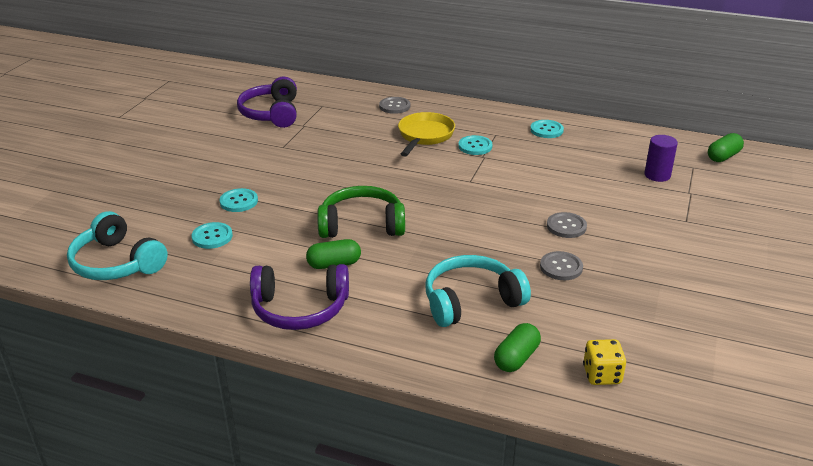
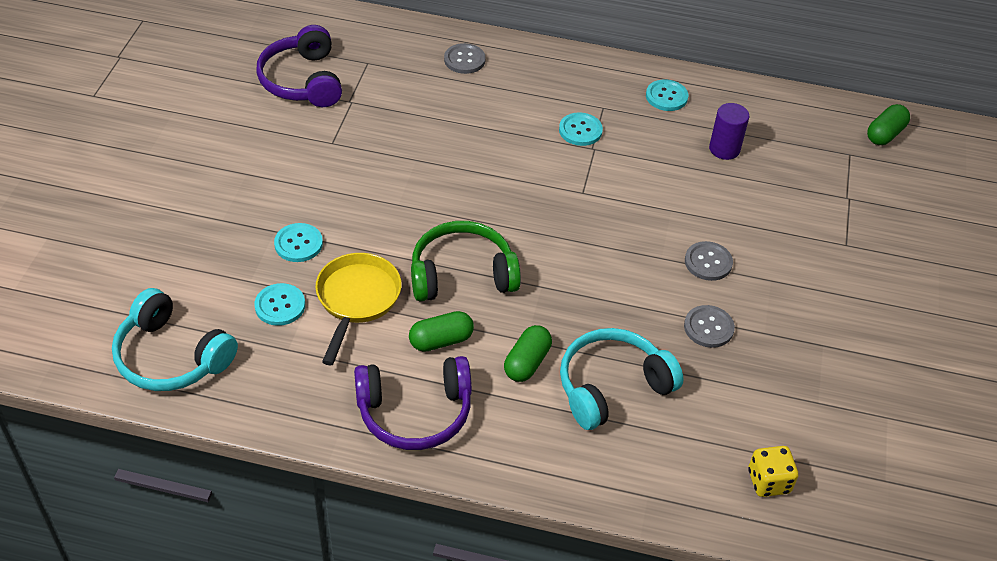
camera: 10 degrees left, 15 degrees up
yellow pan [398,112,455,156] -> yellow pan moved to [315,253,401,365]
green capsule [494,323,541,372] -> green capsule moved to [504,325,552,382]
purple cylinder [644,135,678,182] -> purple cylinder moved to [709,103,750,160]

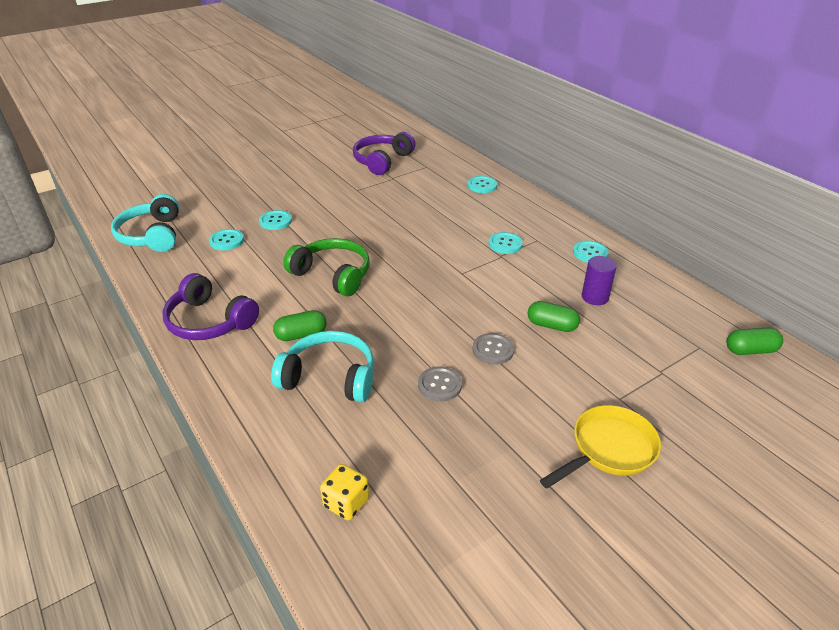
camera: 45 degrees right, 10 degrees down
yellow pan [315,253,401,365] -> yellow pan moved to [540,405,661,488]
green capsule [409,311,474,352] -> green capsule moved to [527,301,580,332]
grey button [444,43,486,74] -> turquoise button [468,176,497,193]

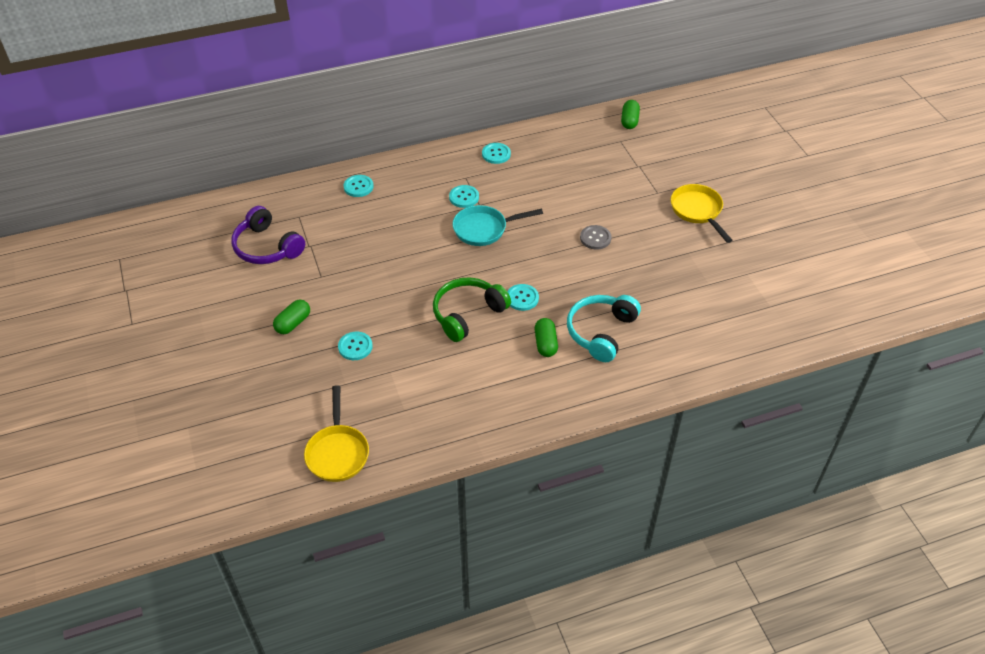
camera: 75 degrees left, 10 degrees up
turquoise headphones [111,194,179,252] -> yellow pan [304,385,369,482]
purple headphones [162,273,259,340] -> none
turquoise button [209,229,244,250] -> turquoise button moved to [507,284,539,311]
yellow dice [320,464,369,520] -> none
grey button [418,367,462,402] -> none
green capsule [527,301,580,332] -> green capsule moved to [273,299,310,334]
purple cylinder [582,256,617,305] -> none
none -> turquoise pan [453,205,543,246]

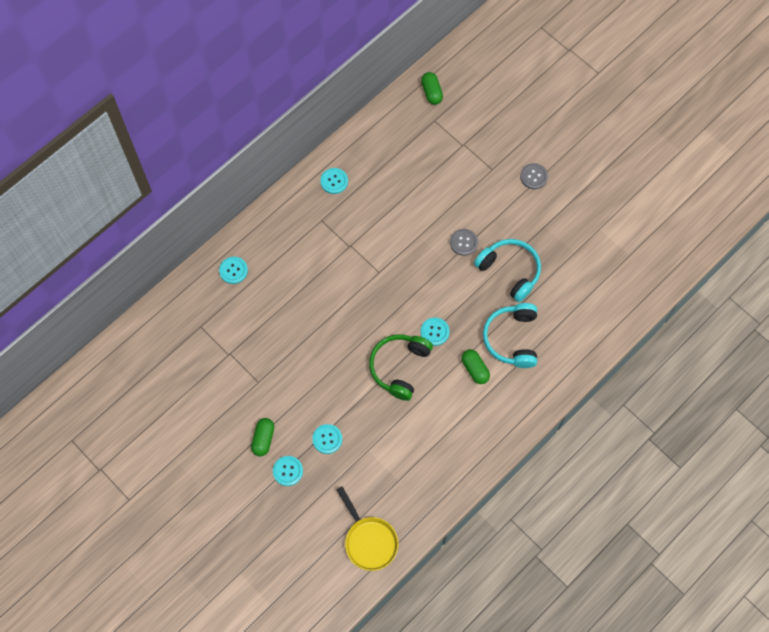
camera: 25 degrees left, 20 degrees up
purple headphones [231,206,305,264] -> none
turquoise button [449,185,479,208] -> turquoise button moved to [273,456,303,486]
turquoise pan [453,205,543,246] -> none
yellow pan [671,184,732,243] -> grey button [520,163,548,189]
none -> turquoise headphones [474,239,541,302]

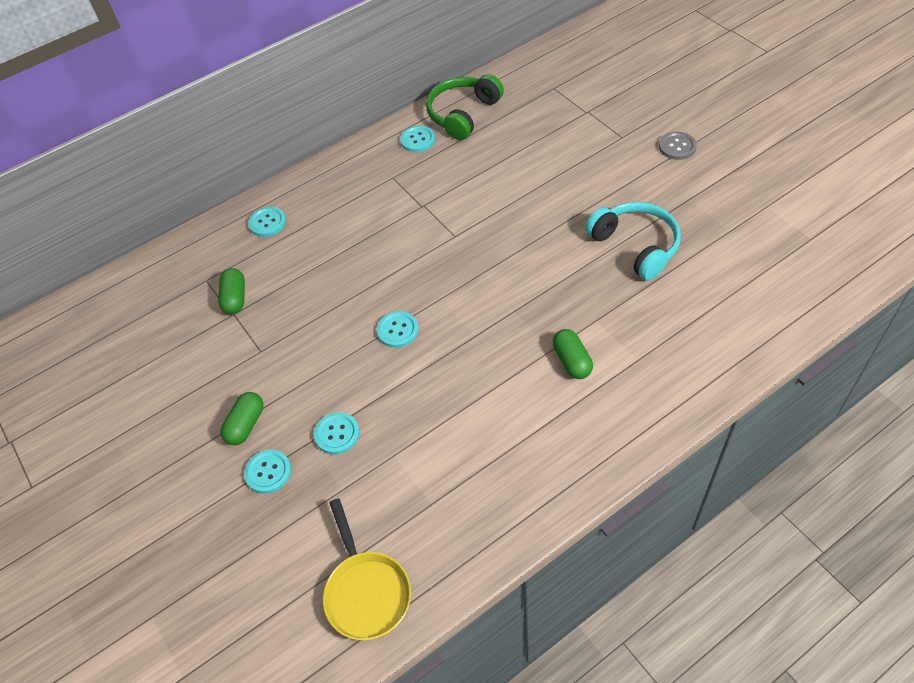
camera: 15 degrees right, 15 degrees down
green headphones [369,335,433,401] -> green headphones moved to [426,74,504,140]
green capsule [421,72,443,105] -> green capsule moved to [218,268,245,314]
turquoise button [421,318,449,346] -> turquoise button moved to [377,311,419,348]
grey button [450,229,478,256] -> none
turquoise headphones [483,303,537,368] -> none

